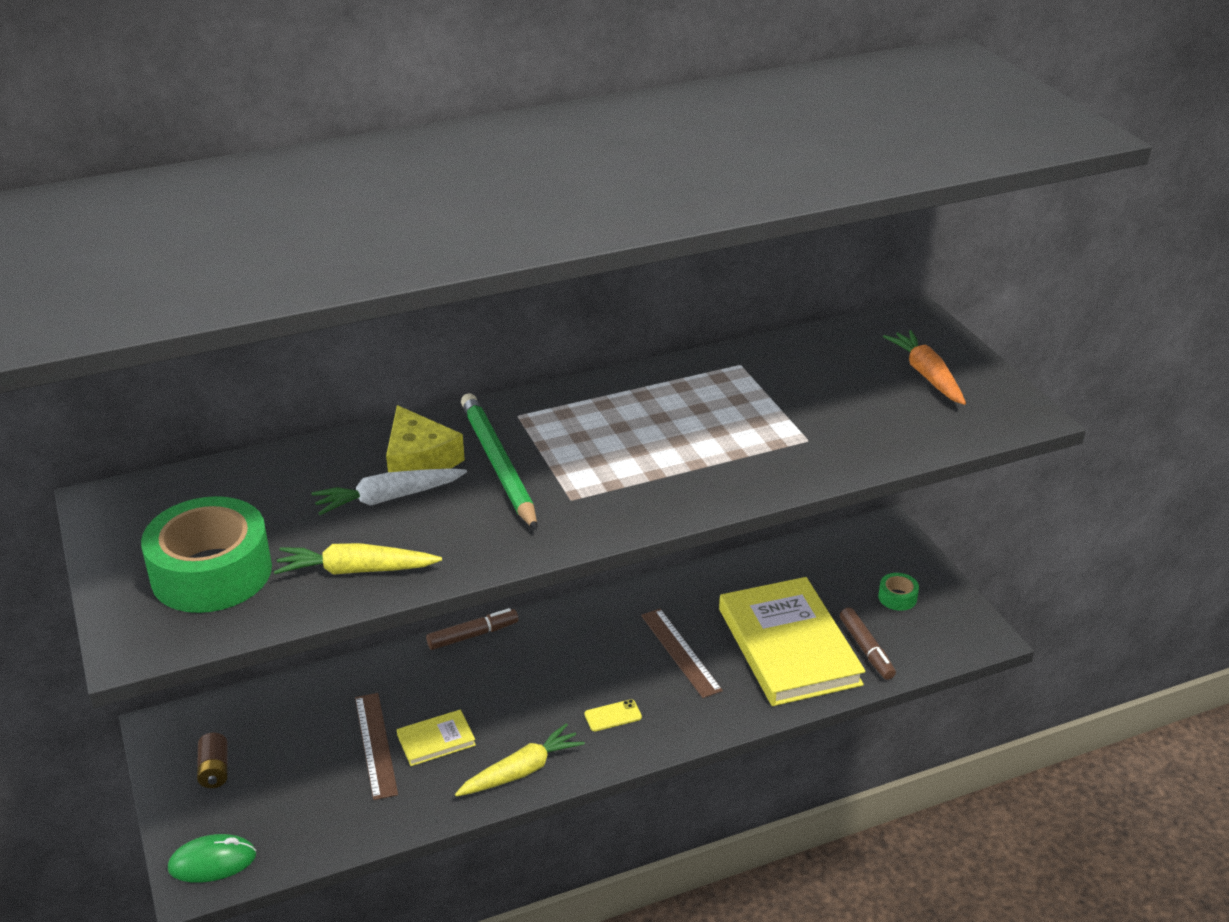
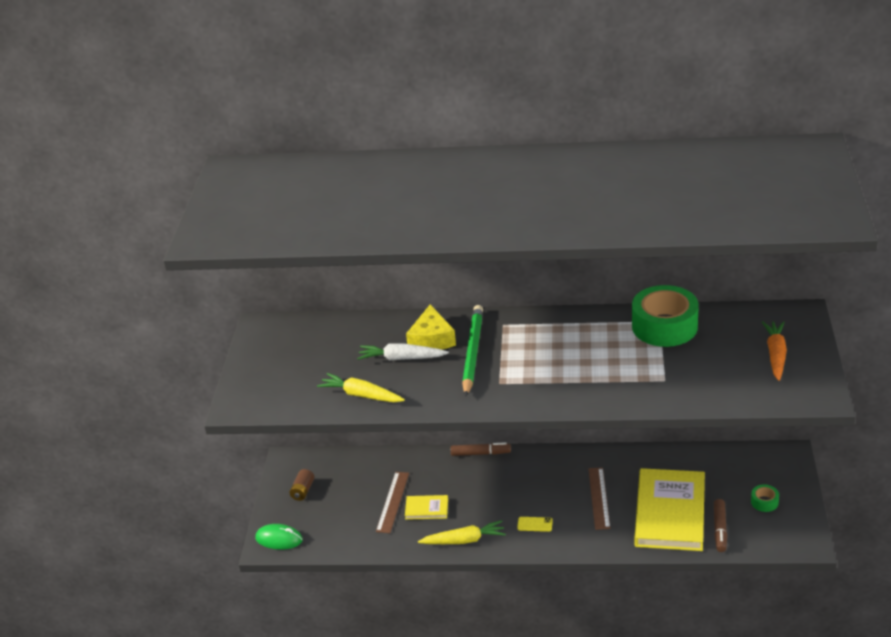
camera: 30 degrees right, 0 degrees up
green tape [141,496,272,613] -> green tape moved to [632,285,699,347]

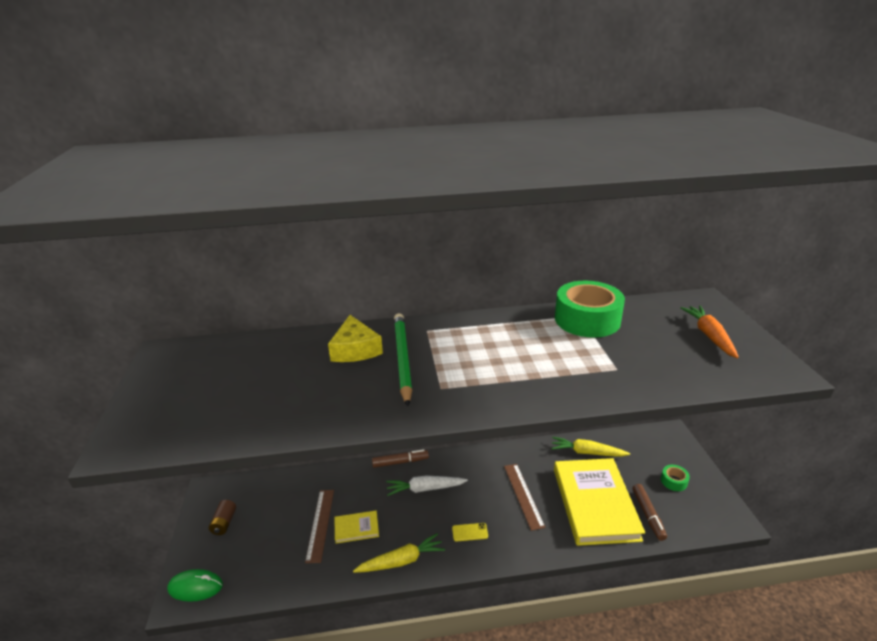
camera: 15 degrees left, 5 degrees down
yellow carrot [317,373,405,402] -> yellow carrot moved to [551,437,630,457]
white carrot [357,343,449,360] -> white carrot moved to [386,475,468,496]

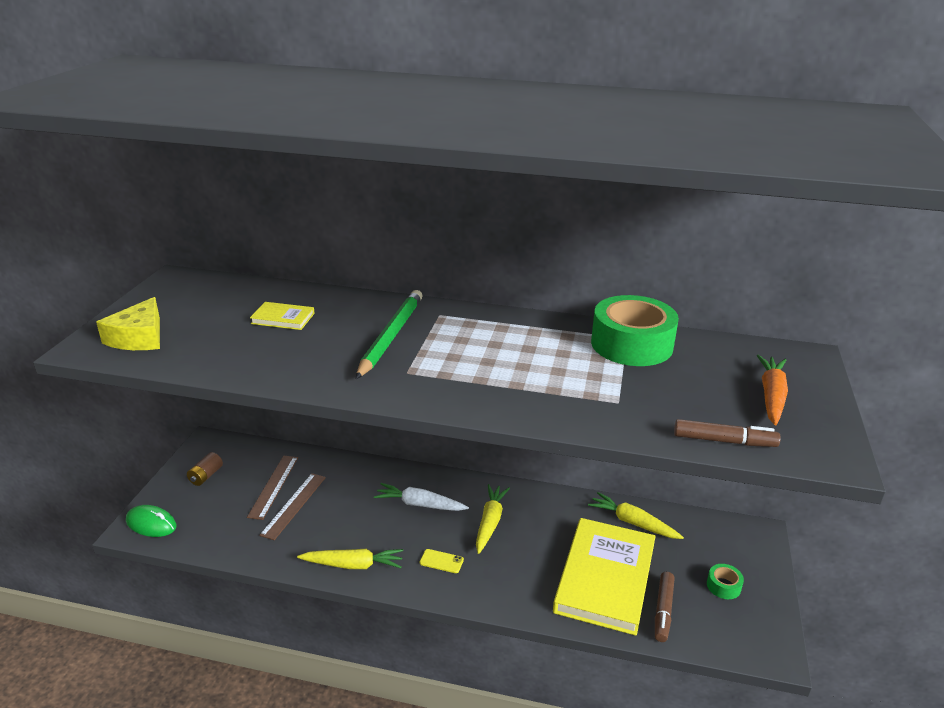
camera: 20 degrees right, 0 degrees up
yellow cheese [328,315,383,362] -> yellow cheese moved to [96,297,160,350]
yellow book [334,511,379,544] -> yellow book moved to [250,302,315,330]
brown marker [372,449,429,468] -> brown marker moved to [674,419,781,447]
brown ruler [504,464,545,531] -> brown ruler moved to [247,456,298,520]
none -> yellow carrot [476,484,510,554]

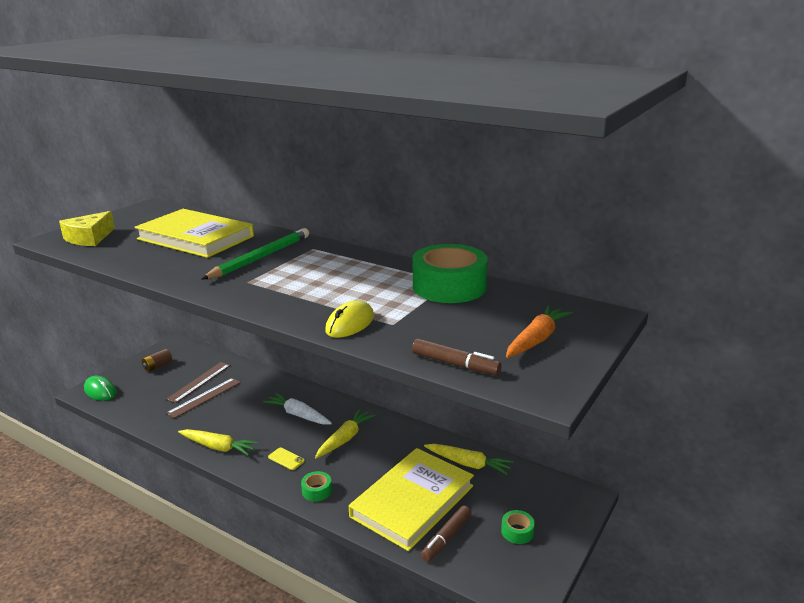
camera: 20 degrees right, 5 degrees down
yellow book [250,302,315,330] -> yellow book [135,209,254,258], size x2.30
yellow carrot [588,492,684,539] -> yellow carrot turned 150 degrees clockwise [424,444,513,475]
none -> green tape [301,471,332,502]
none -> yellow mouse [325,300,374,338]

